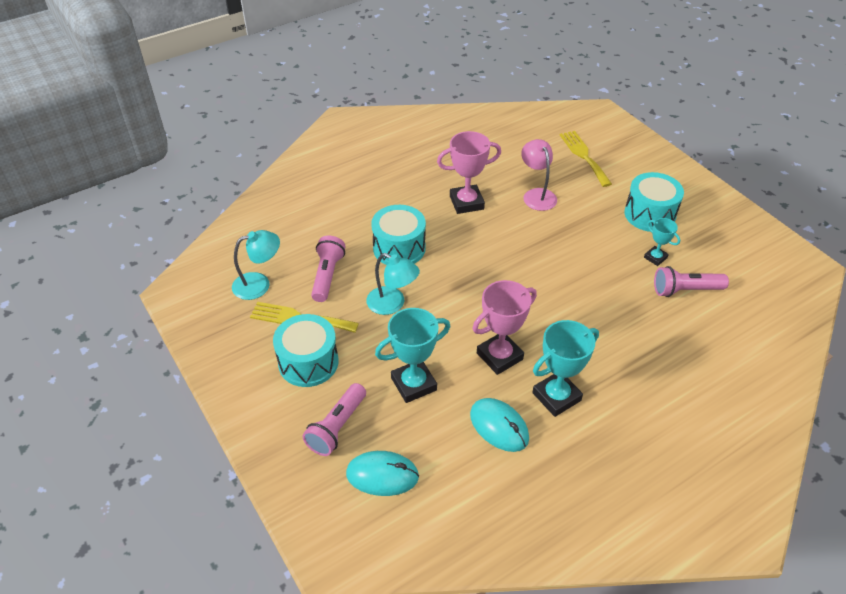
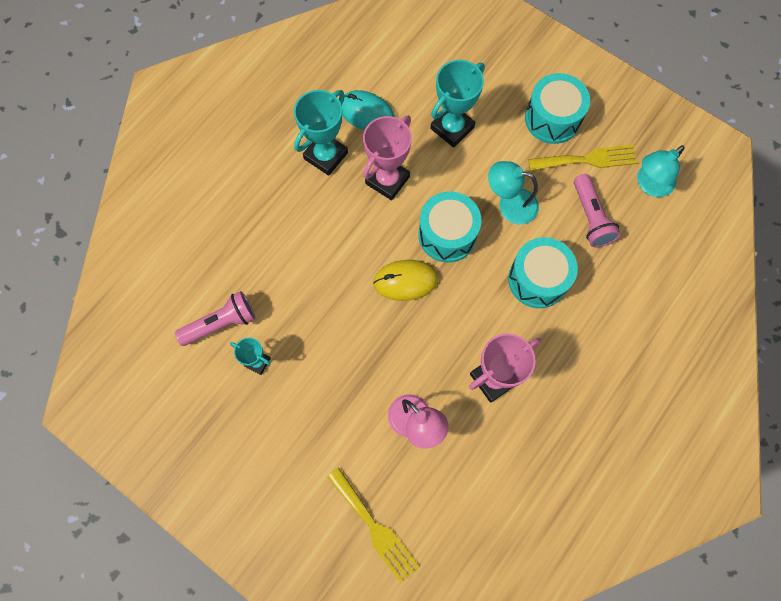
camera: 160 degrees right, 25 degrees up
pink flashlight [302,383,366,456] -> none
turquoise mouse [346,451,419,496] -> none
turquoise drum [624,172,684,232] -> turquoise drum moved to [418,192,481,262]
none -> yellow mouse [373,260,438,301]

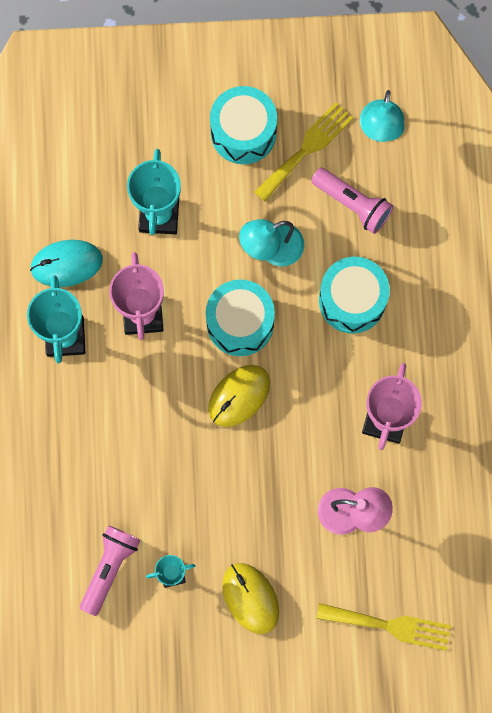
camera: 40 degrees left, 5 degrees up
none -> yellow mouse [222,563,279,634]

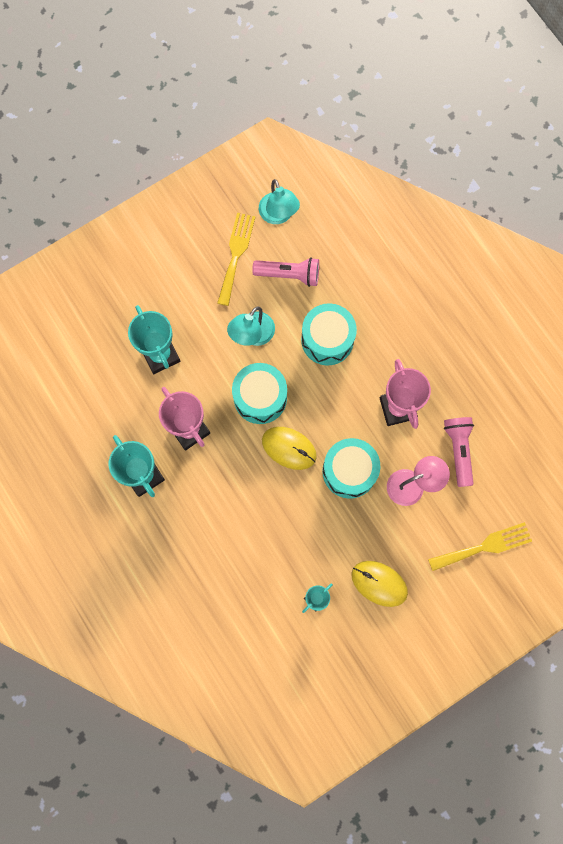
camera: 30 degrees left, 0 degrees up
turquoise mouse [30,240,103,287] -> none
pink flashlight [80,525,140,616] -> pink flashlight moved to [444,417,474,487]
yellow mouse [208,365,270,427] -> yellow mouse turned 75 degrees counterclockwise [262,427,317,470]
turquoise drum [210,86,277,164] -> turquoise drum moved to [322,438,380,499]

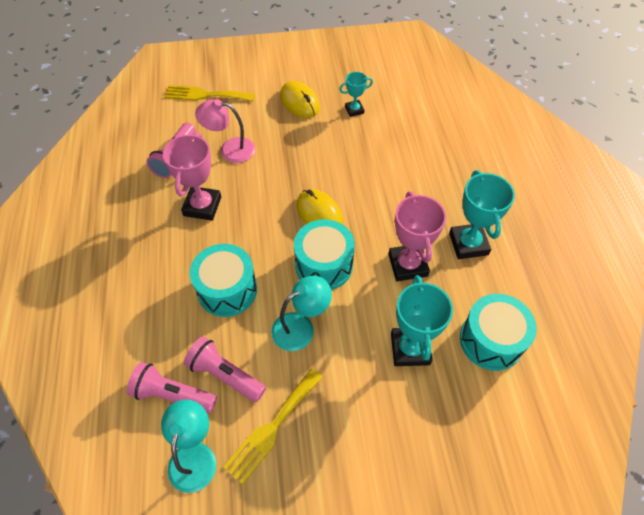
camera: 155 degrees left, 20 degrees down
turquoise drum [322,438,380,499] -> turquoise drum moved to [460,294,537,371]
none -> pink flashlight [127,362,217,414]

